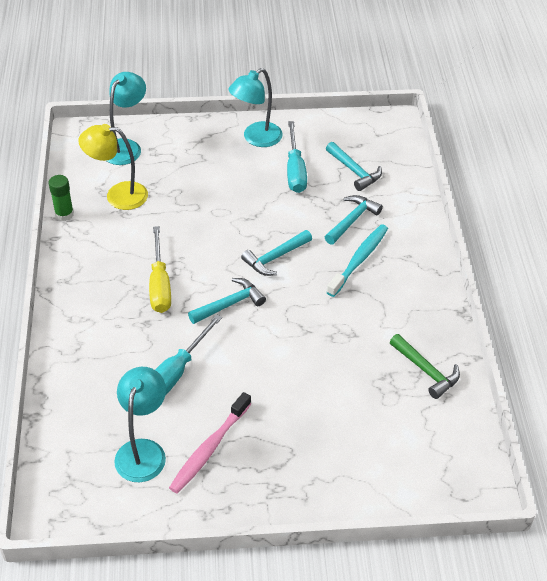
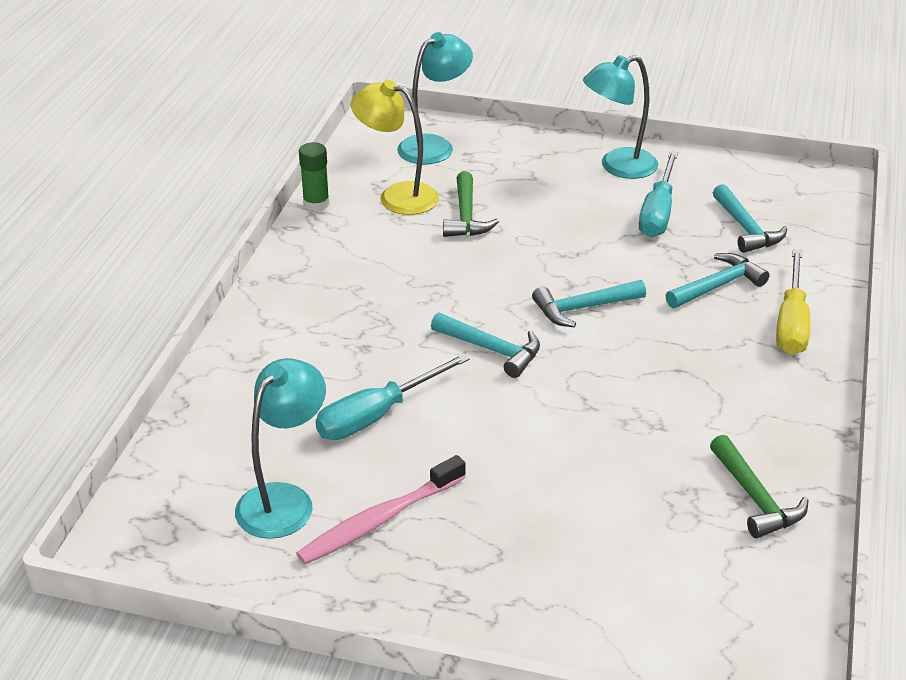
camera: 20 degrees right, 10 degrees down
yellow screwdriver [149,226,171,313] -> yellow screwdriver moved to [776,249,810,355]
turquoise hammer [188,278,266,324] -> turquoise hammer turned 45 degrees clockwise [431,312,540,378]
turquoise toothbrush [326,224,388,297] -> none
none -> green hammer [443,171,499,237]

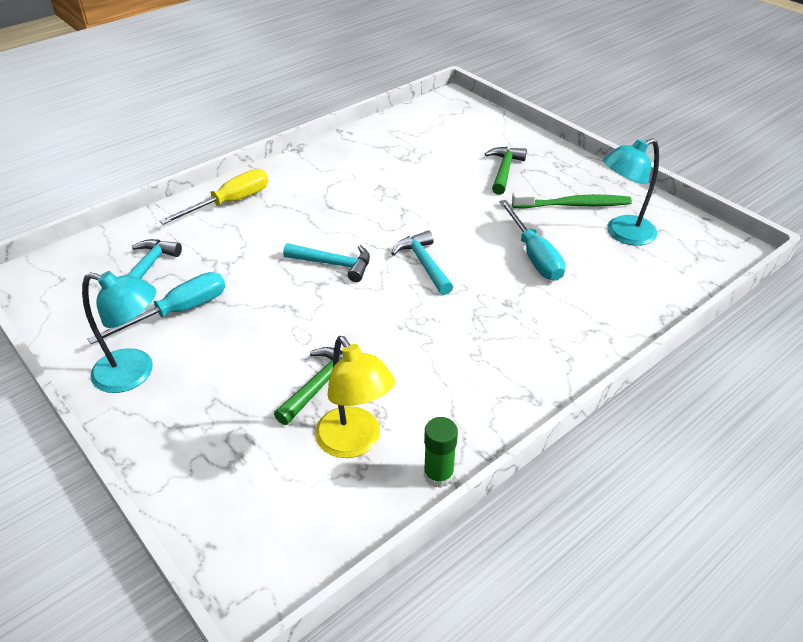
camera: 145 degrees left, 5 degrees up
pink toothbrush [296,455,466,564] -> green toothbrush [512,191,632,209]
turquoise screwdriver [315,353,470,440] -> turquoise screwdriver turned 75 degrees clockwise [499,200,566,281]
turquoise lamp [397,32,473,164] -> none
turquoise hammer [665,253,769,308] -> none
green hammer [710,435,808,538] -> green hammer moved to [485,147,527,195]

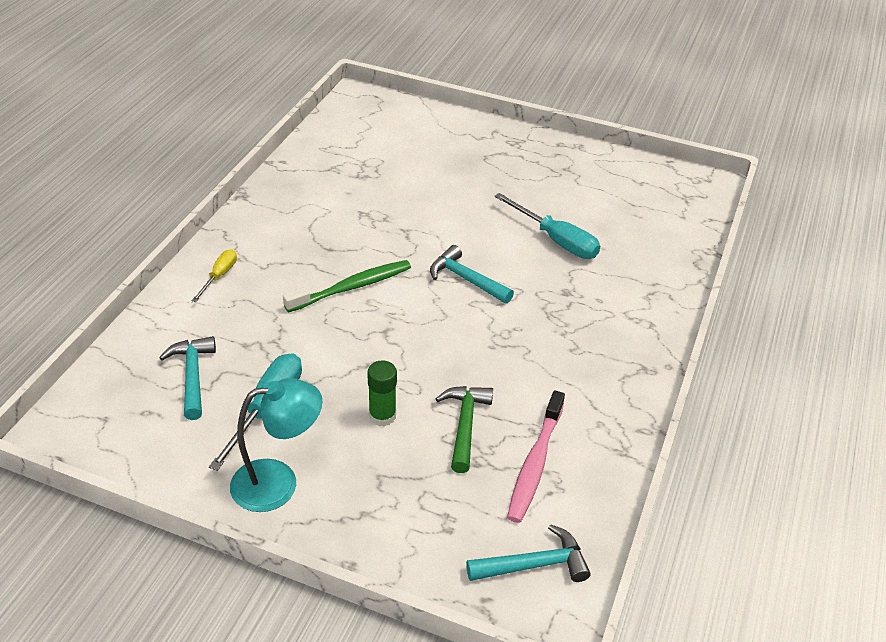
camera: 30 degrees left, 0 degrees up
yellow screwdriver [159,169,269,225] -> yellow screwdriver [192,249,237,302], size x0.58
turquoise hammer [283,243,370,282] -> turquoise hammer moved to [466,524,591,582]
yellow lamp [315,336,395,458] -> pink toothbrush [507,390,565,523]
green glue stick [424,417,458,488] -> green glue stick moved to [367,360,397,427]
green hammer [485,147,527,195] -> none
green toothbrush [512,191,632,209] -> green toothbrush moved to [283,260,411,312]
turquoise lamp [603,138,659,246] -> none

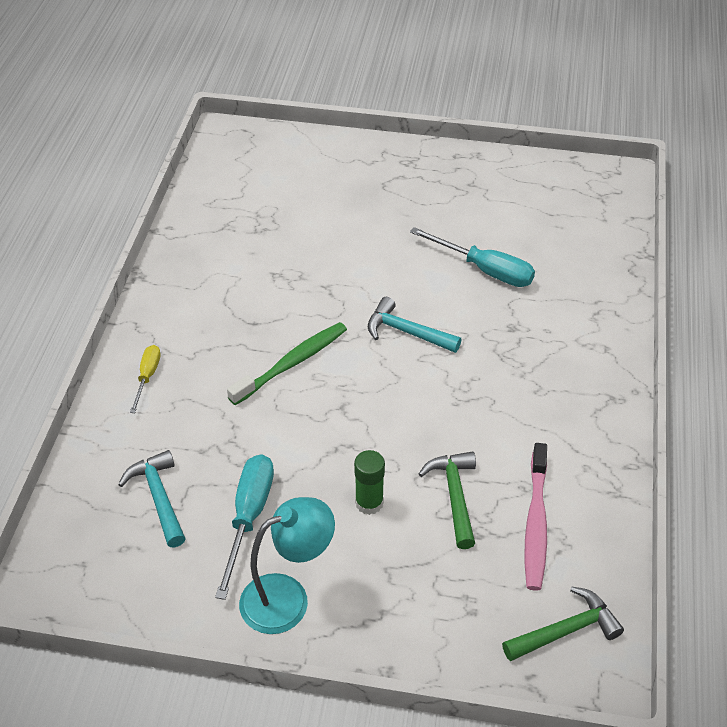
camera: 10 degrees left, 5 degrees up
turquoise hammer [466,524,591,582] -> green hammer [502,587,624,661]

